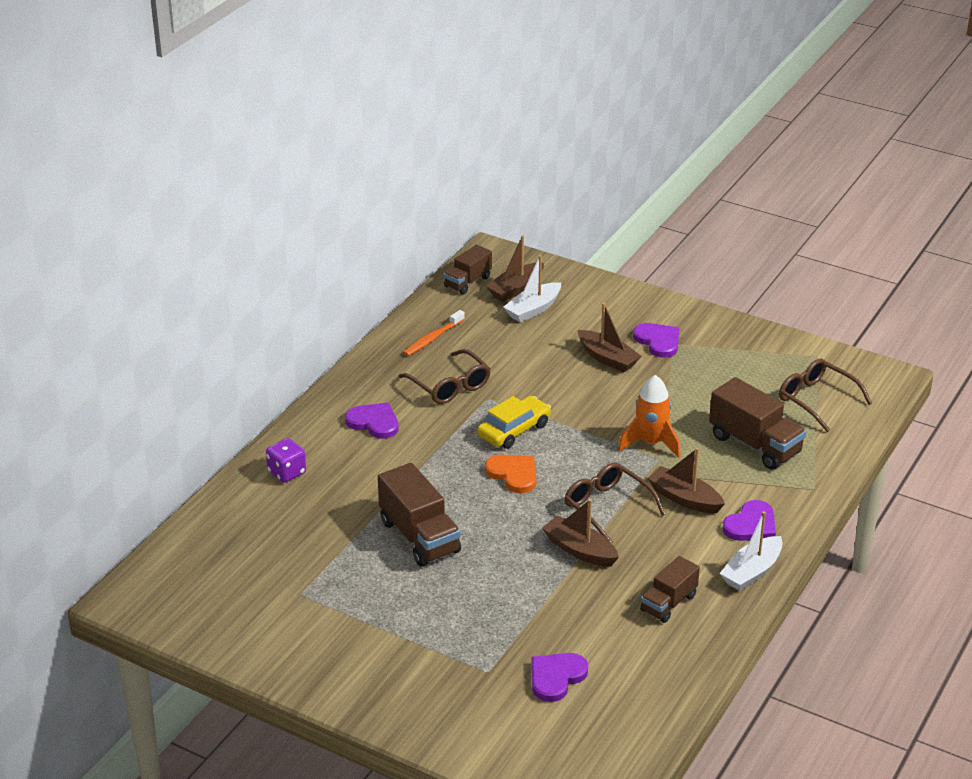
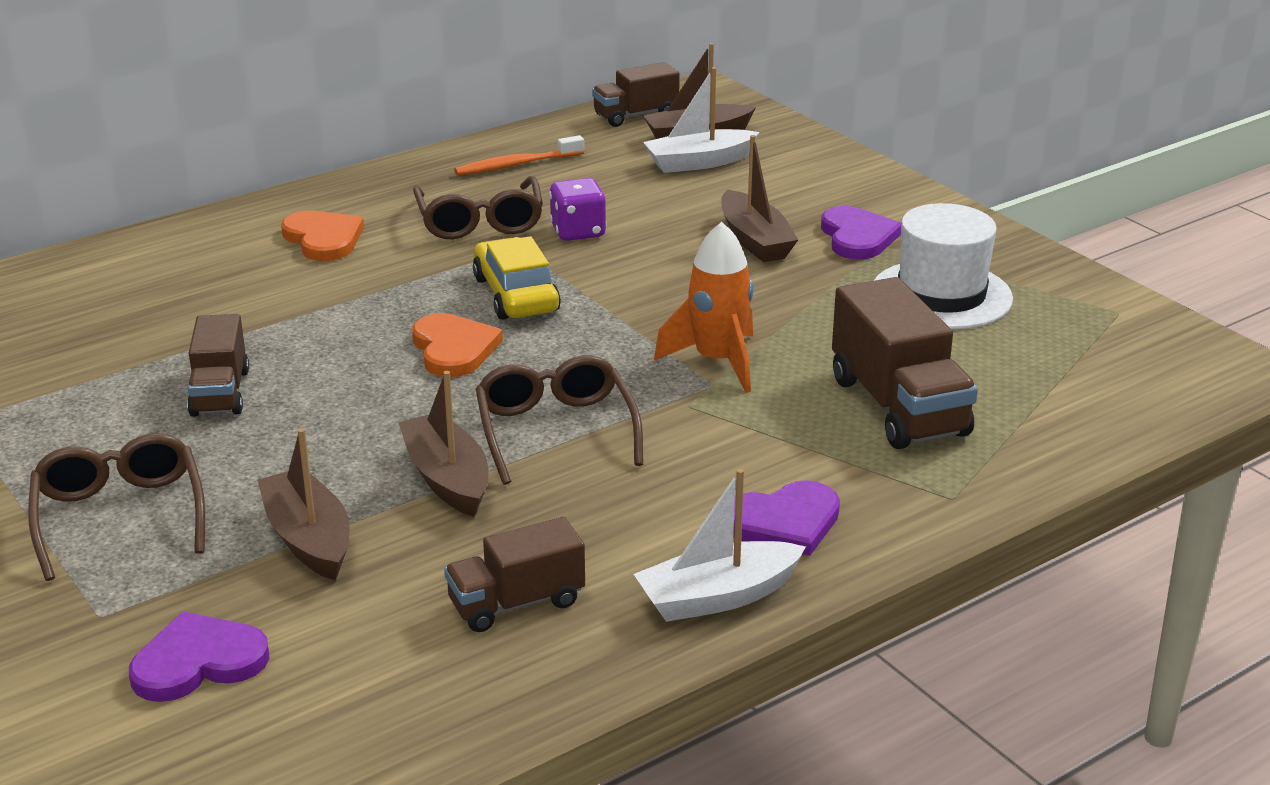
camera: 25 degrees right, 5 degrees down
purple dice [266,438,306,483] -> purple dice moved to [549,178,607,241]
purple heart [345,403,399,439] -> orange heart [281,211,364,261]
brown truck [378,463,461,566] -> brown truck [187,314,249,417], size x0.62
yellow car [478,396,551,449] -> yellow car turned 90 degrees counterclockwise [473,236,561,320]
brown boat [648,448,725,513] -> brown boat moved to [257,428,349,580]
brown glasses [779,359,872,432] -> brown glasses moved to [28,433,205,581]
none -> white hat [874,203,1013,330]

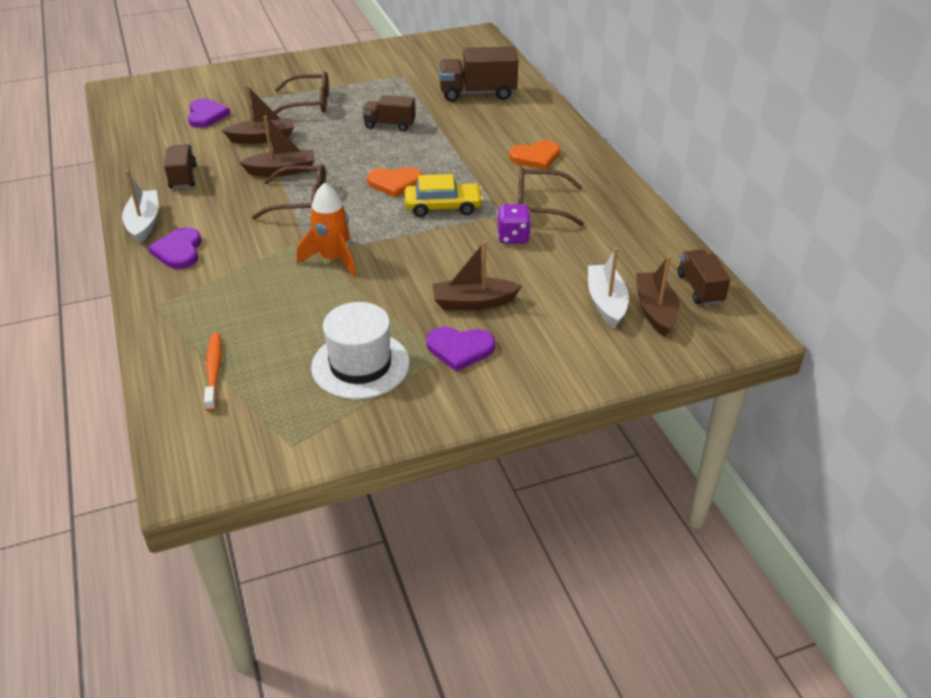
camera: 105 degrees right, 10 degrees up
orange toothbrush [454,135,584,176] -> orange toothbrush moved to [204,333,222,411]
brown truck [832,277,978,449] -> brown truck moved to [439,46,518,102]

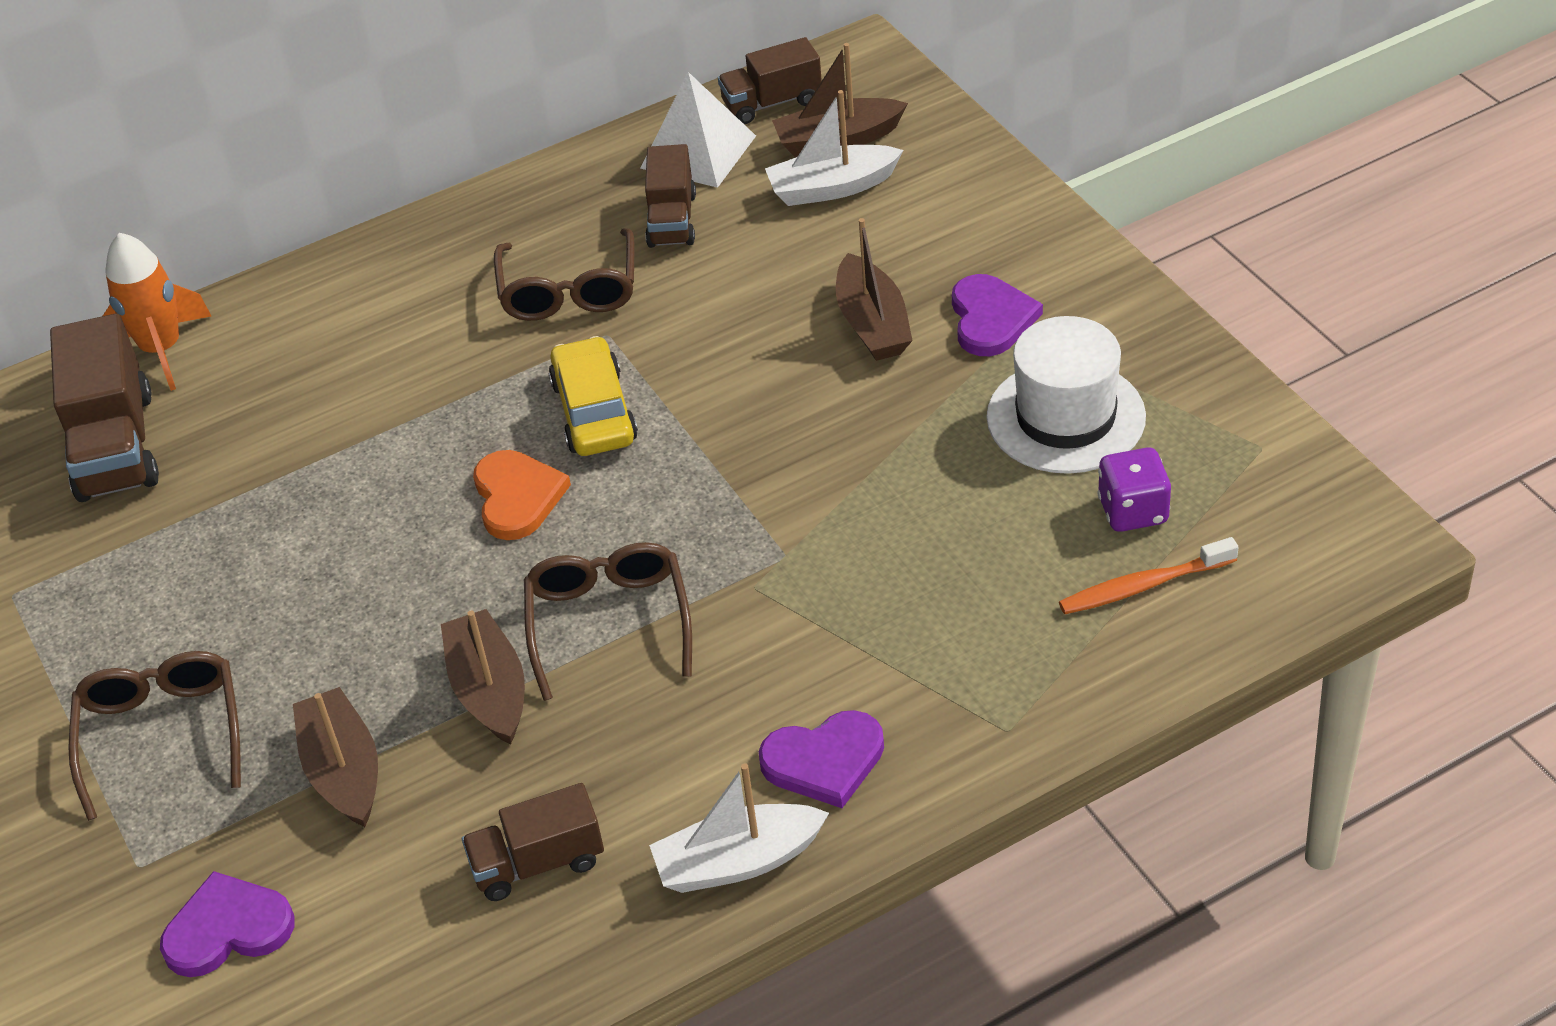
camera: 95 degrees left, 5 degrees up
orange rocket [297,182,356,277] -> orange rocket moved to [103,233,211,391]
brown truck [362,95,416,131] -> brown truck moved to [645,144,696,248]
purple dice [497,204,531,244] -> purple dice moved to [1097,448,1171,532]
orange heart [509,140,560,170] -> none
none -> white pyramid [640,72,756,188]

